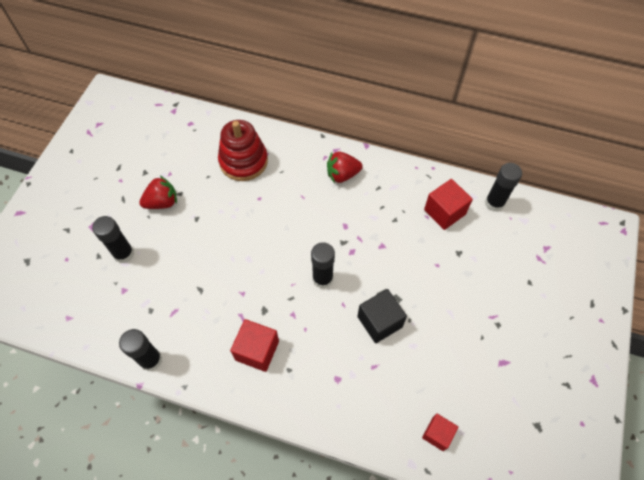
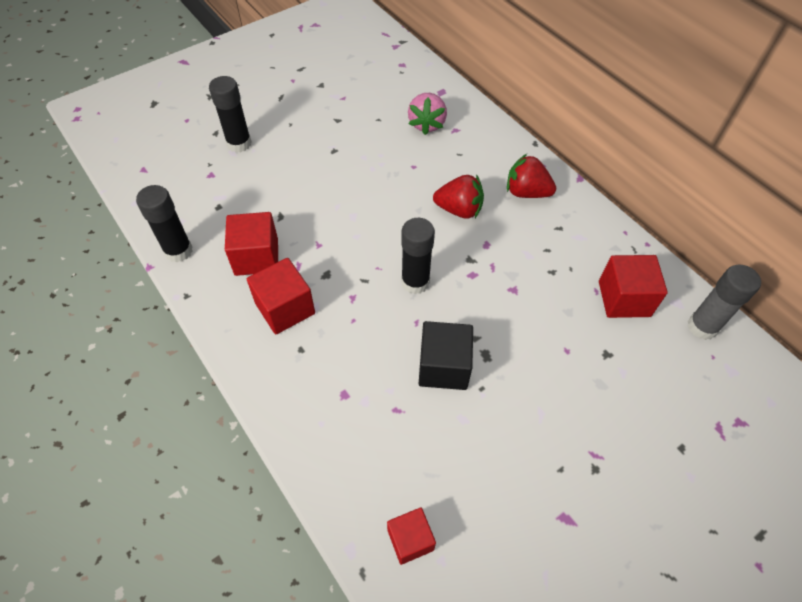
camera: 35 degrees right, 5 degrees down
red strawberry [139,176,177,209] -> red strawberry moved to [433,174,484,219]
red stacking toy [218,120,268,181] -> pink strawberry [408,93,447,135]
black glue stick [485,163,522,212] -> grey glue stick [688,265,761,340]
none -> red cube [225,212,278,276]

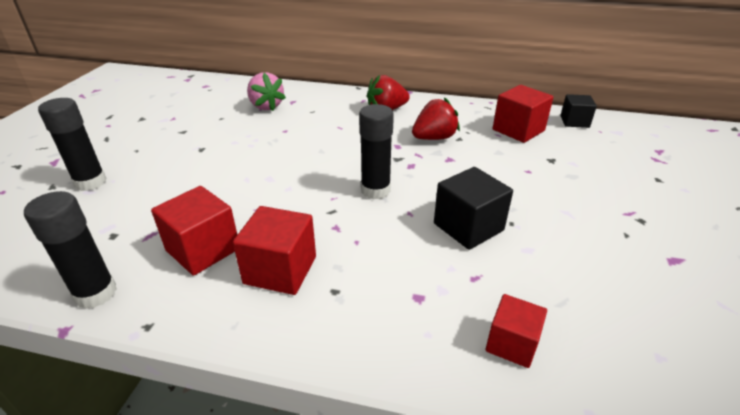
camera: 40 degrees left, 20 degrees down
red cube [387,508,436,565] -> red cube moved to [486,294,547,368]
red strawberry [433,174,484,219] -> red strawberry moved to [412,98,460,140]
grey glue stick [688,265,761,340] -> black cube [560,94,597,128]

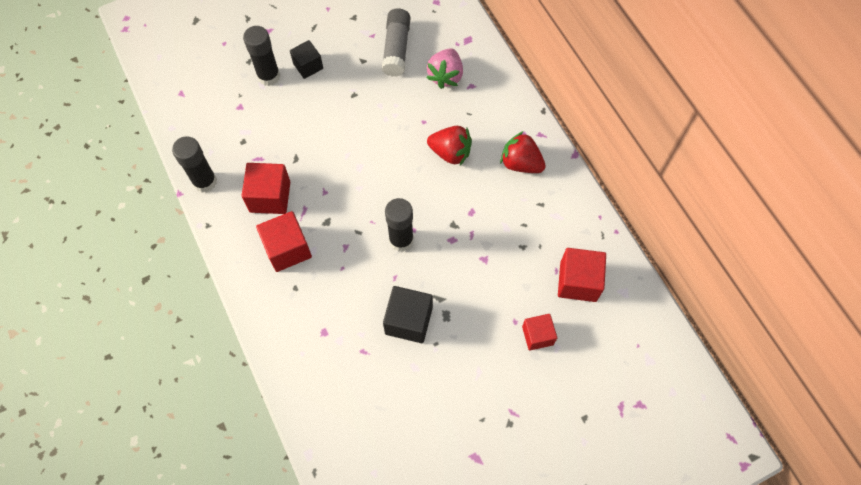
camera: 50 degrees right, 30 degrees up
red strawberry [412,98,460,140] -> red strawberry moved to [427,126,472,165]
red cube [486,294,547,368] -> red cube moved to [522,314,557,351]
black cube [560,94,597,128] -> black cube moved to [290,40,323,79]
none -> grey glue stick [382,8,410,77]

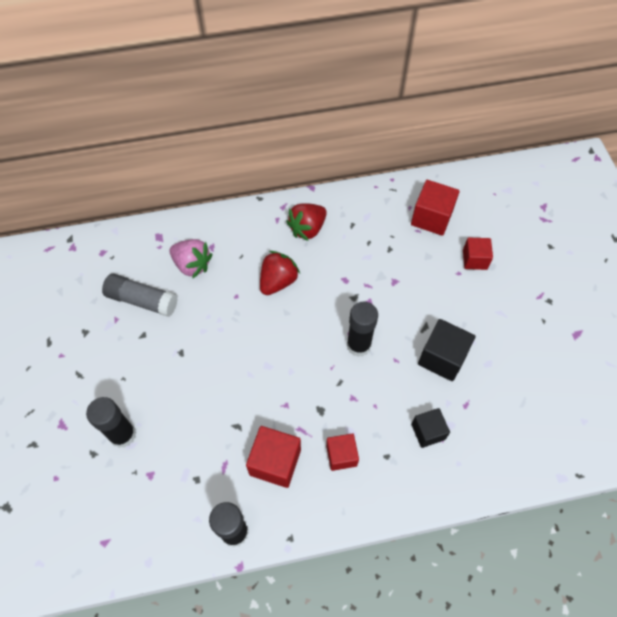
camera: 75 degrees left, 5 degrees down
red cube [256,211,312,272] -> red cube [326,433,359,471], size x0.65
black cube [290,40,323,79] -> black cube moved to [411,408,450,448]

